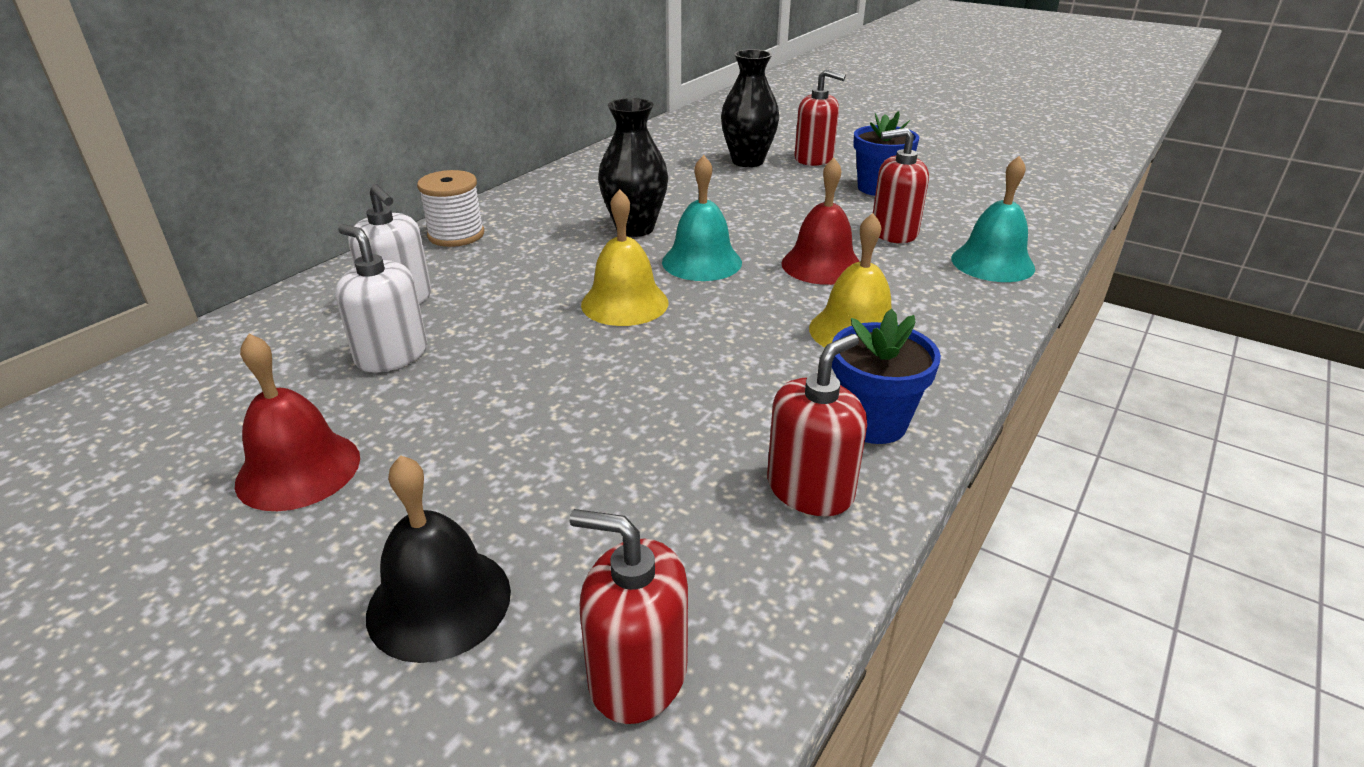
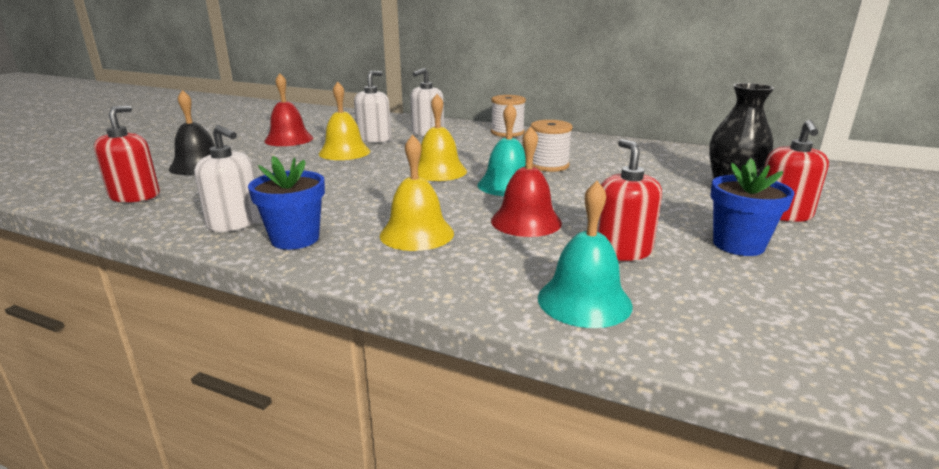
camera: 80 degrees right, 10 degrees down
black vase [598,98,668,237] -> white spool [531,120,573,172]
red soap dispenser [767,334,867,516] -> white soap dispenser [194,125,261,232]
none -> yellow bell [319,81,370,160]

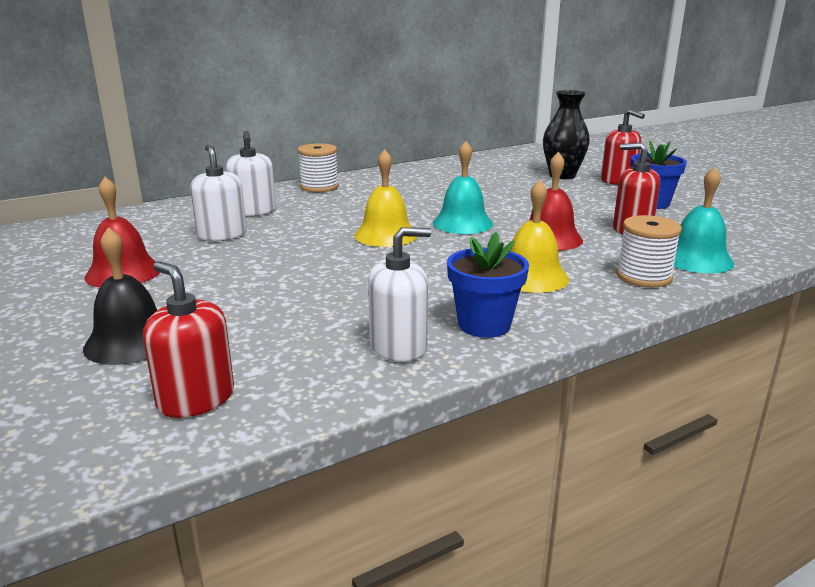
camera: 55 degrees left, 0 degrees up
yellow bell [319,81,370,160] -> none
white spool [531,120,573,172] -> white spool moved to [616,215,682,287]

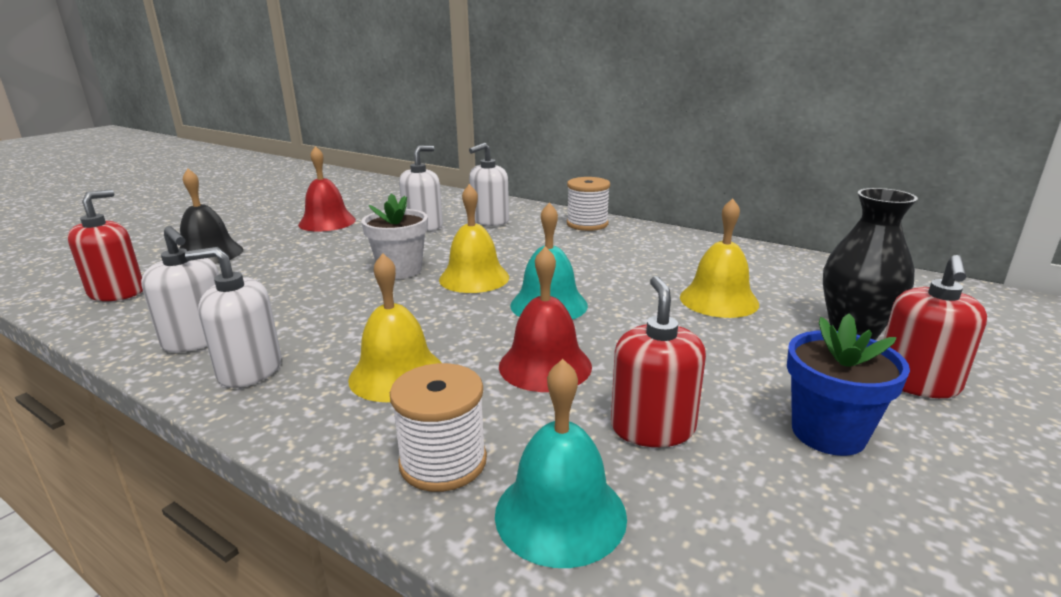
camera: 65 degrees right, 0 degrees up
blue flower pot [447,232,529,338] -> white soap dispenser [185,247,281,388]
none -> white flower pot [361,193,428,279]
none -> yellow bell [680,198,759,318]

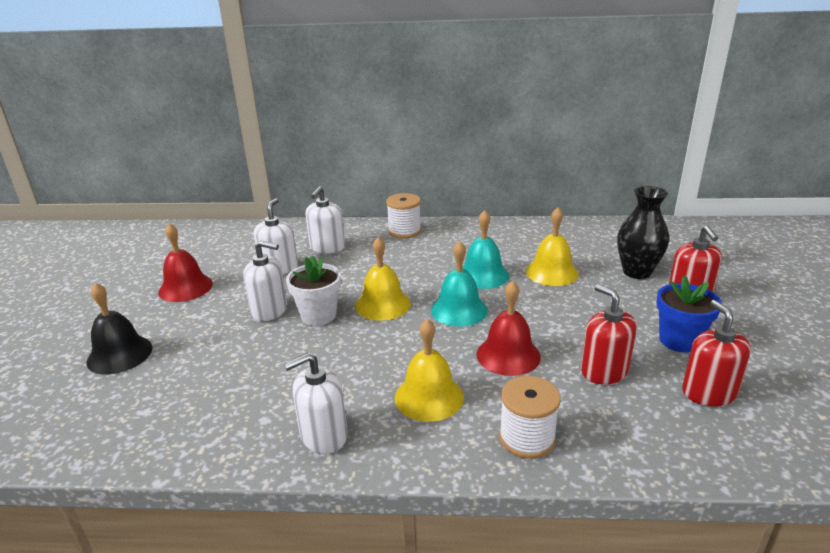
camera: 30 degrees left, 5 degrees up
red soap dispenser [67,189,143,301] -> red soap dispenser moved to [682,300,751,407]
white soap dispenser [141,226,219,353] -> white soap dispenser moved to [243,240,287,321]
turquoise bell [495,359,627,568] -> turquoise bell moved to [462,210,509,289]

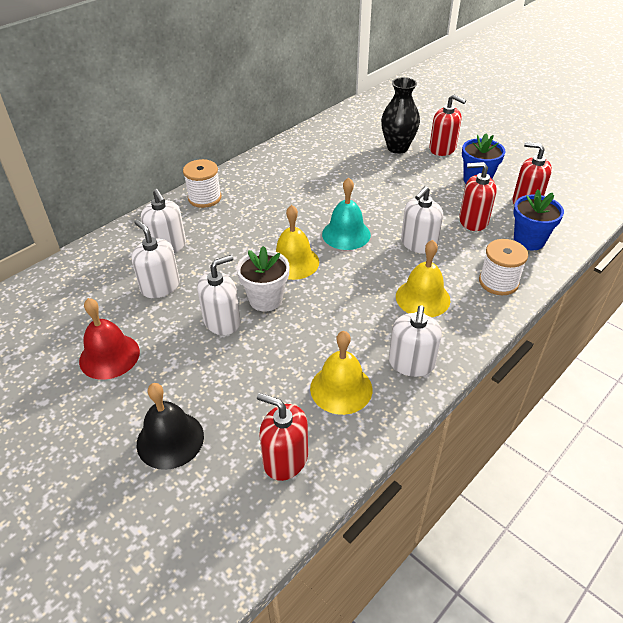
camera: 50 degrees left, 15 degrees up
turquoise bell [462,210,509,289] -> none
red bell [476,281,541,376] -> white soap dispenser [401,186,443,254]
yellow bell [526,208,579,286] -> yellow bell moved to [310,331,372,415]
none -> red soap dispenser [257,393,308,481]
none -> blue flower pot [513,190,564,250]

